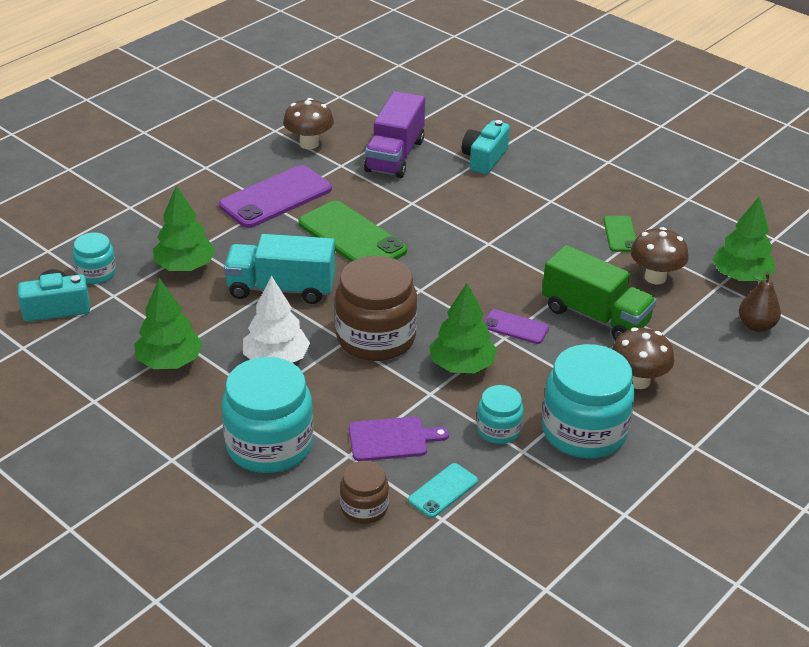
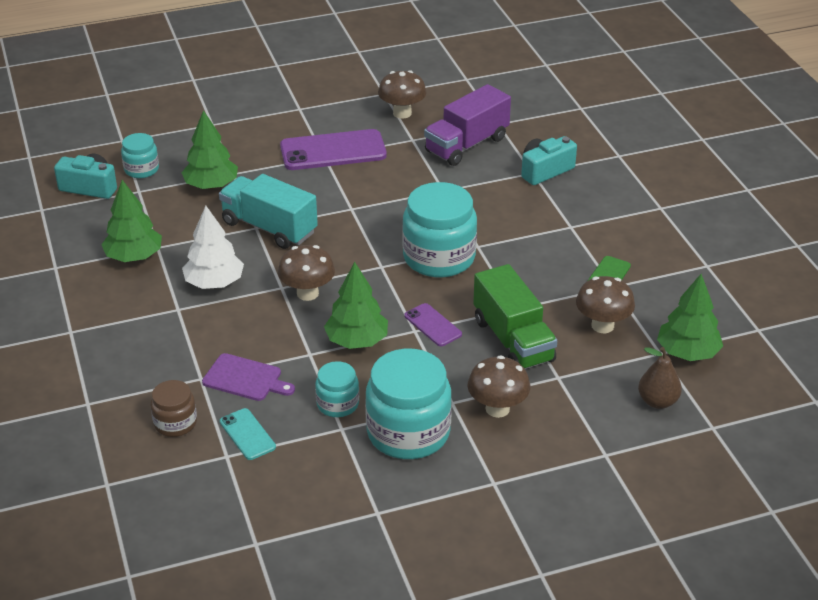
camera: 30 degrees right, 0 degrees up
turquoise jar [222,357,314,473] -> turquoise jar moved to [402,182,477,278]
green phone [299,201,407,262] -> none
brown jar [335,256,417,361] -> brown mushroom [278,245,335,301]
turquoise phone [408,463,478,518] -> turquoise phone turned 75 degrees clockwise [220,408,276,460]

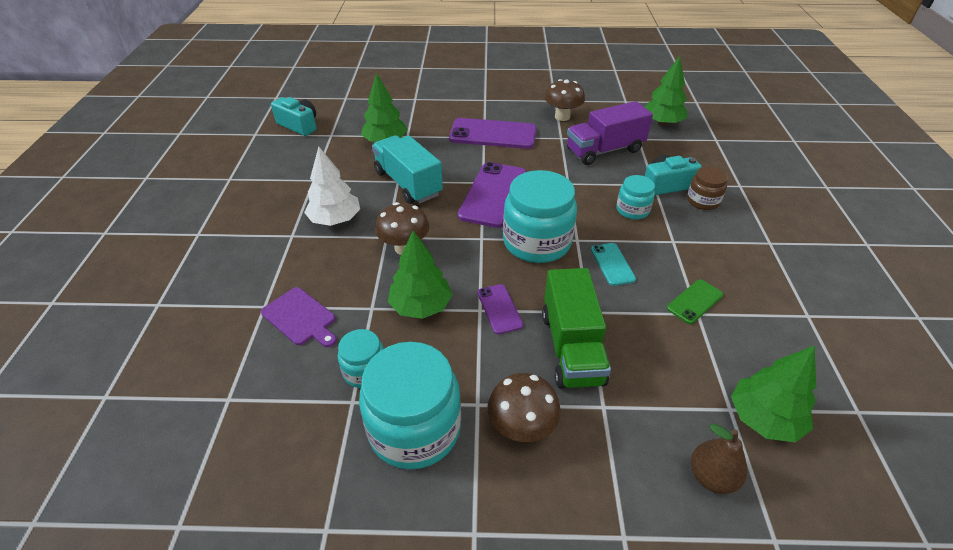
camera: 20 degrees right, 5 degrees up
green tree [101,180,162,262] -> green tree moved to [644,56,687,126]
turquoise jar [121,133,159,178] -> turquoise jar moved to [616,175,655,220]
brown jar [150,380,197,437] -> brown jar moved to [687,166,728,210]
turquoise phone [220,408,276,460] -> turquoise phone moved to [591,243,636,286]
brown mushroom [576,276,635,333] -> none
none -> purple phone [458,162,526,228]

